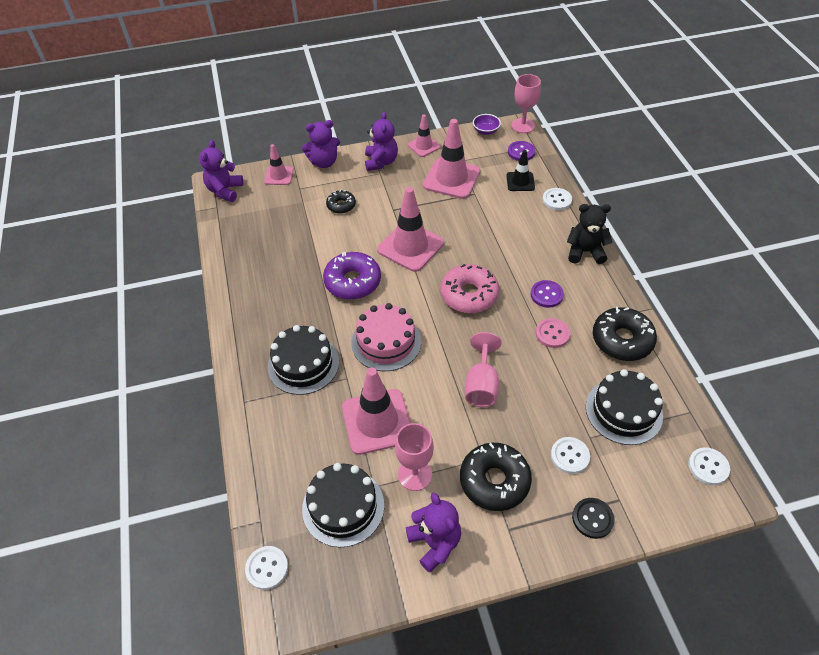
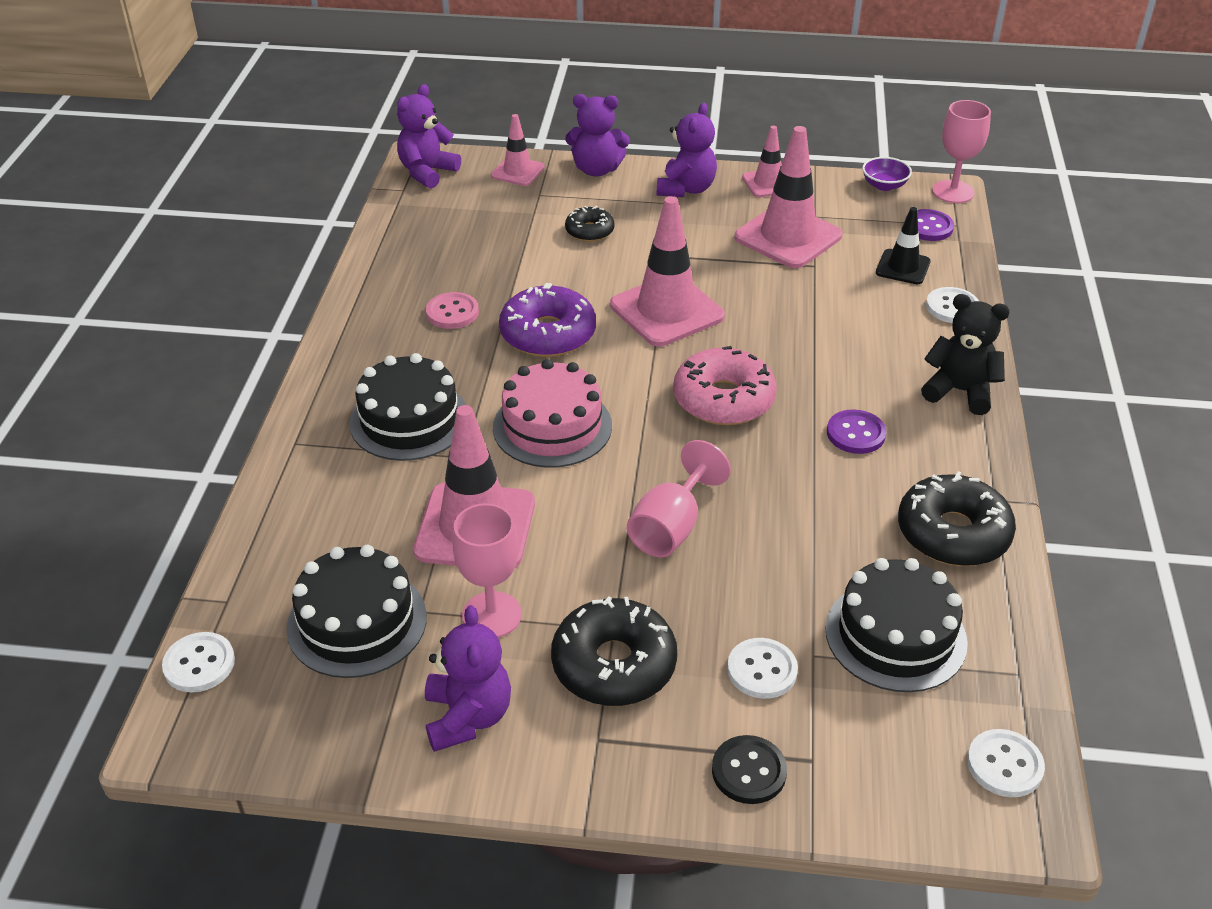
camera: 20 degrees right, 10 degrees down
pink button [536,318,570,348] -> pink button moved to [426,292,479,329]

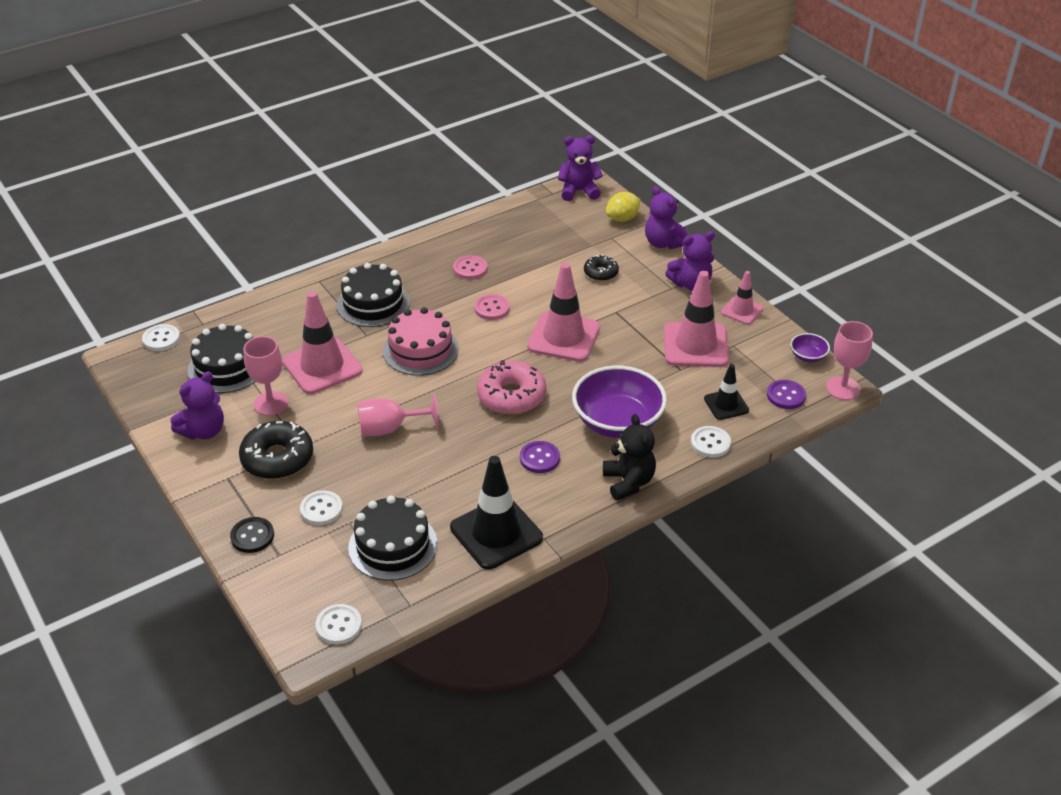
camera: 50 degrees right, 0 degrees up
pink traffic cone [491,114,545,186] -> yellow lemon [606,192,641,222]
purple donut [499,283,596,357] -> pink button [474,294,510,320]
black donut [898,471,1016,566] -> black traffic cone [450,456,543,569]
none -> purple bowl [572,366,667,438]

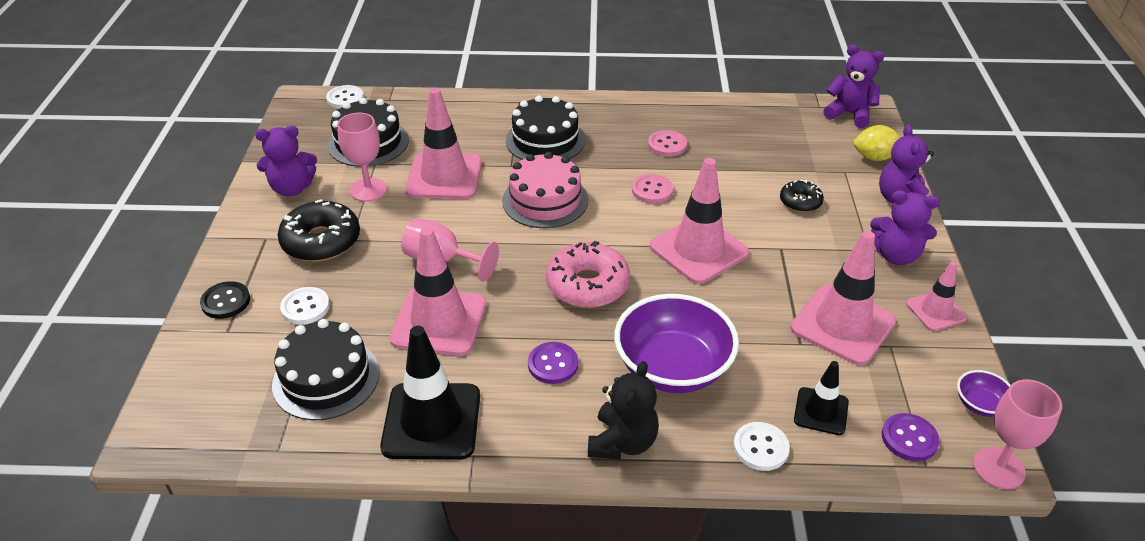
camera: 35 degrees right, 0 degrees up
white button [315,604,362,644] -> none
none -> pink traffic cone [390,227,486,356]

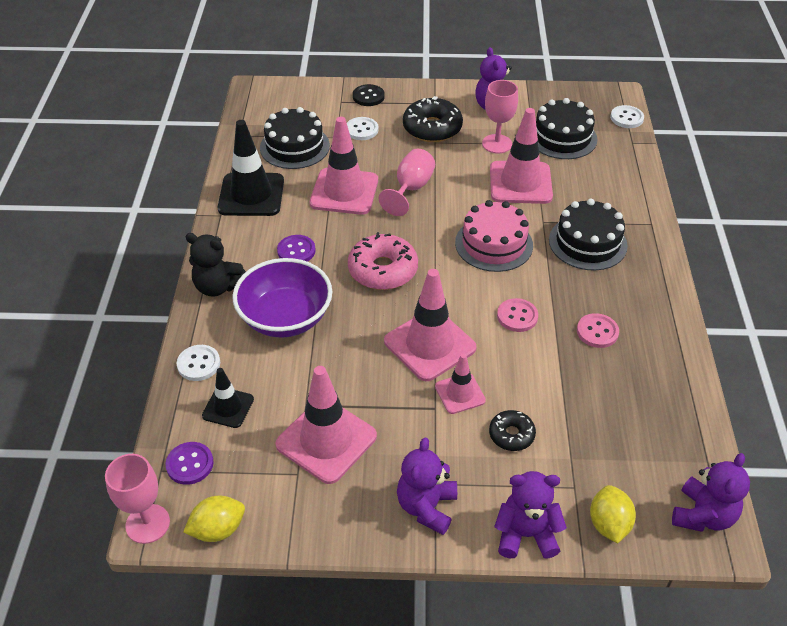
camera: 90 degrees right, 5 degrees up
pink traffic cone [906,261,967,331] -> pink traffic cone moved to [435,354,486,414]
purple bowl [957,370,1011,417] -> yellow lemon [183,496,245,542]

